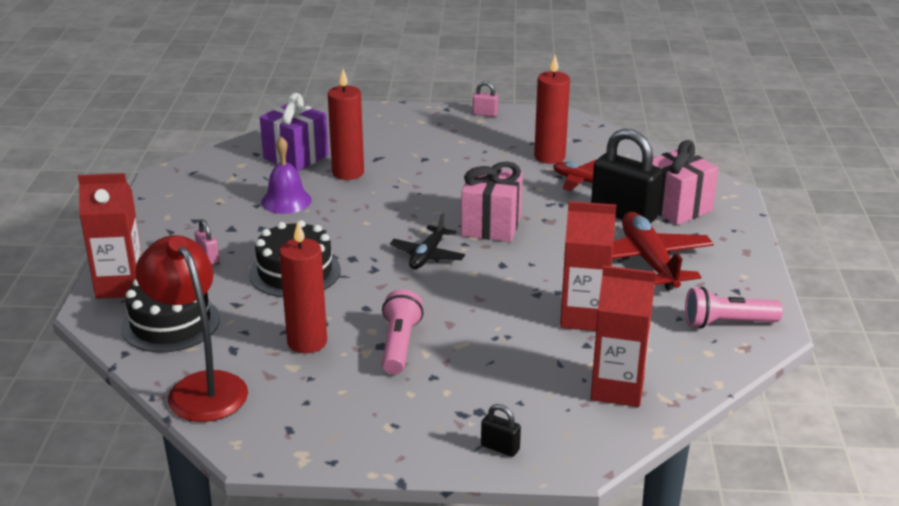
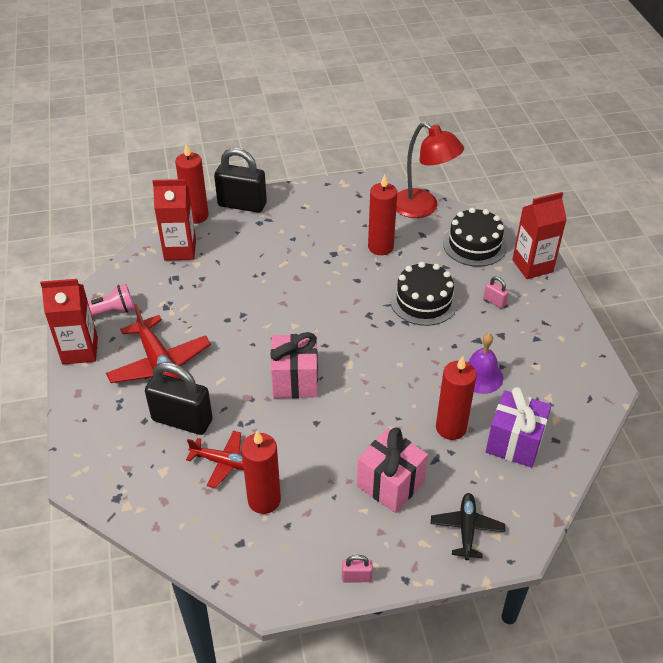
camera: 165 degrees right, 15 degrees up
pink flashlight [382,289,424,375] -> none
black plane [390,213,465,269] -> black plane moved to [431,493,505,560]
black padlock [481,404,521,457] -> black padlock [214,148,267,213], size x2.28
red carton [560,201,616,331] -> red carton moved to [40,279,98,364]
pink gift [652,140,718,225] -> pink gift moved to [357,427,428,513]
none -> red candle [175,144,209,224]

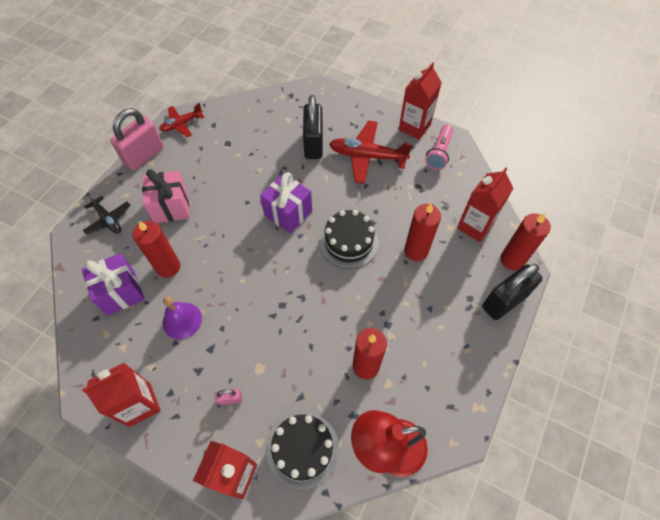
camera: 130 degrees right, 15 degrees up
black padlock [145,362,213,435] -> black padlock turned 60 degrees counterclockwise [303,95,323,159]
red plane [186,431,244,488] -> red plane moved to [159,103,204,137]
red candle [241,430,281,514] -> red candle moved to [404,203,441,261]
pink gift [270,332,318,398] -> purple gift [260,172,312,234]
pink padlock [342,555,373,582] -> pink padlock [110,108,164,171], size x2.28
black cake [390,262,458,326] -> black cake moved to [320,210,379,269]
none -> red carton [82,363,161,427]

